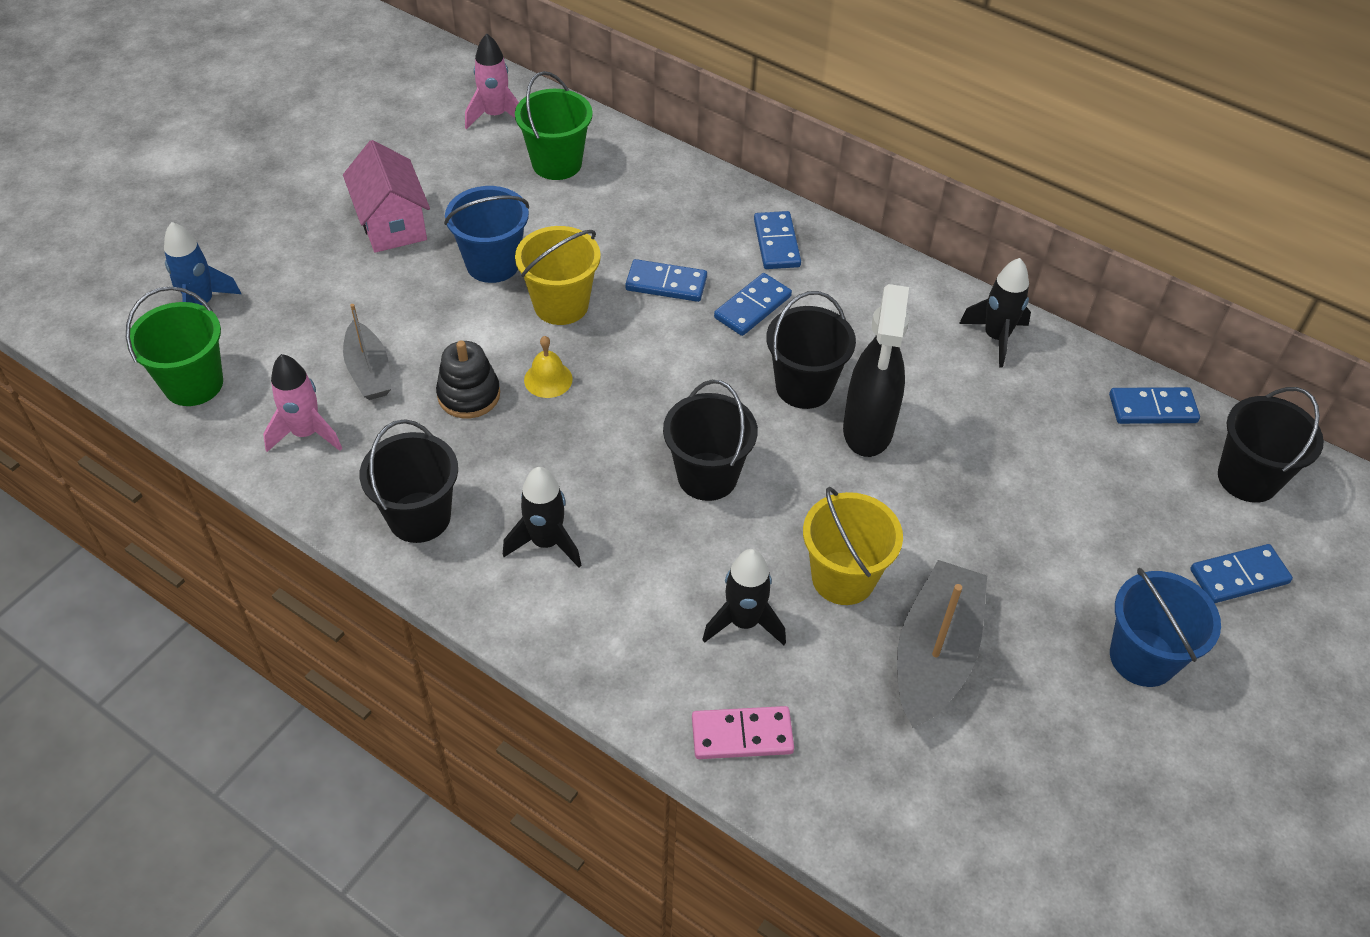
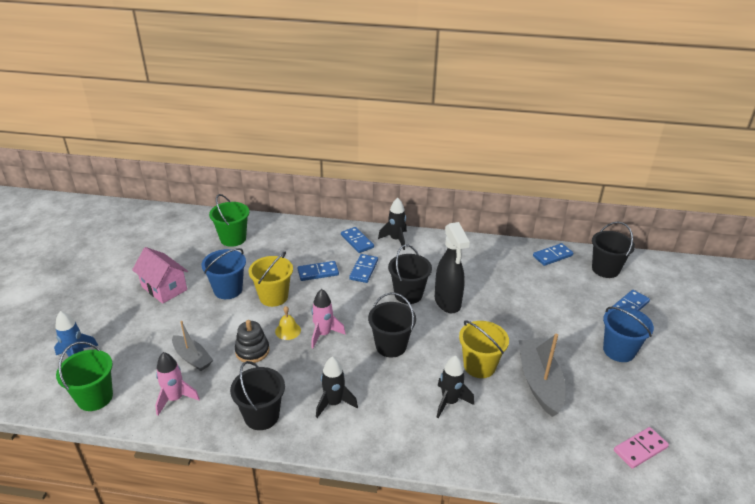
camera: 25 degrees left, 15 degrees down
pink rocket [465,34,519,129] -> pink rocket moved to [311,289,346,349]
pink domino [692,706,794,759] -> pink domino moved to [614,427,669,469]
black rocket [959,258,1031,368] -> black rocket moved to [378,198,407,250]

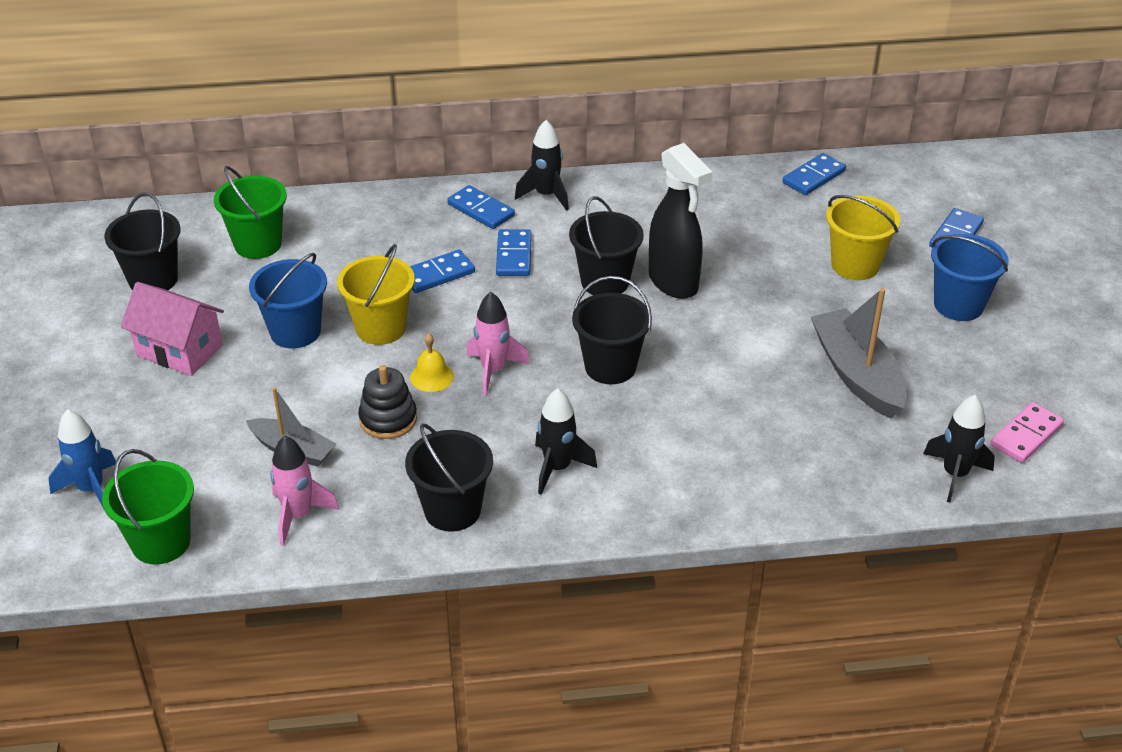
camera: 15 degrees left, 5 degrees up
black rocket [437,355,474,418] -> black rocket moved to [923,395,995,503]
yellow bucket [459,320,509,378] -> yellow bucket moved to [826,195,901,280]
black bucket [592,222,635,278] -> black bucket moved to [104,192,180,290]

